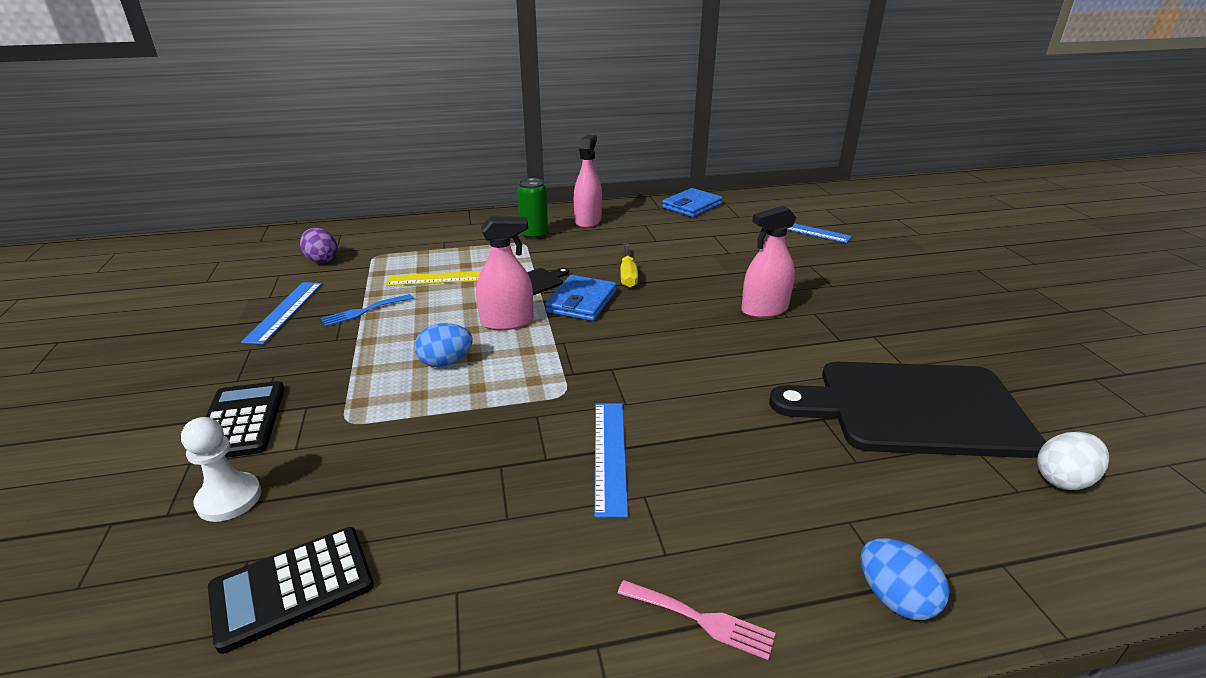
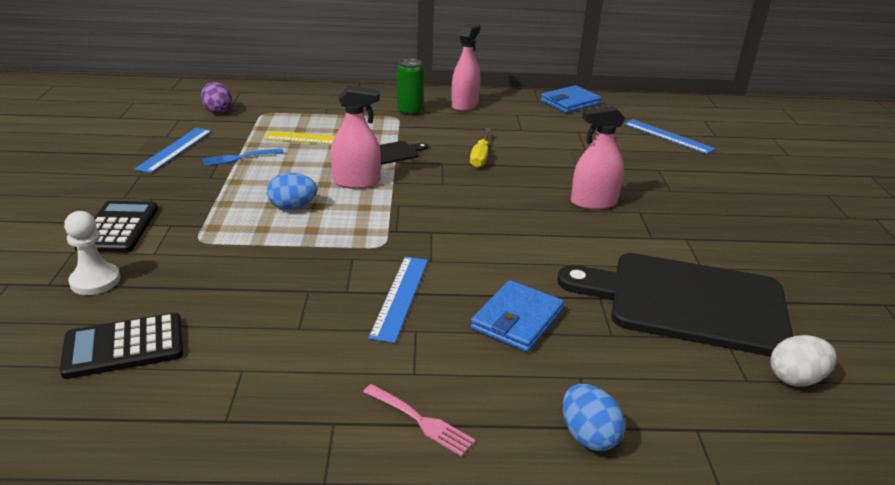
camera: 10 degrees right, 0 degrees up
blue wallet [545,275,617,321] -> blue wallet moved to [471,280,564,352]

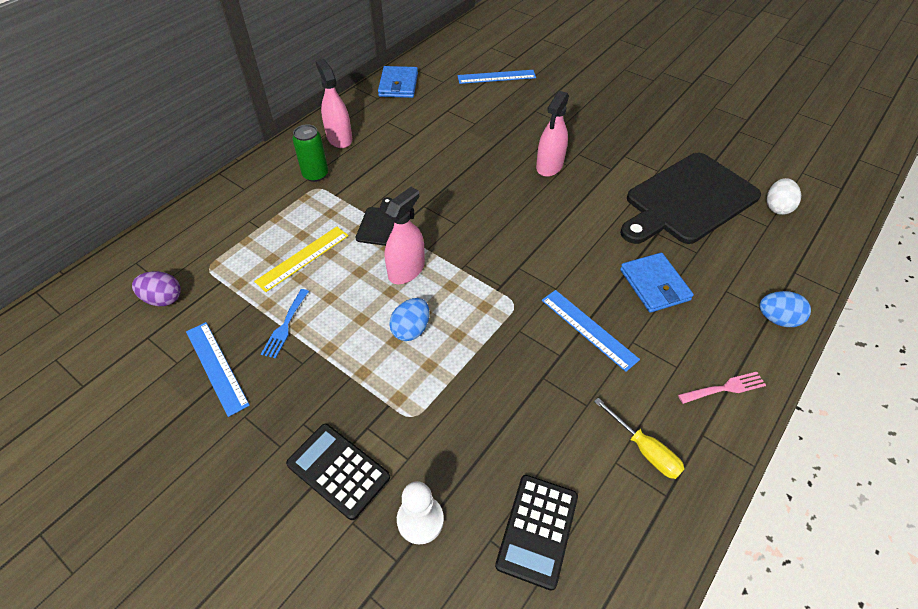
camera: 50 degrees left, 20 degrees up
yellow screwdriver [470,128,491,168] -> yellow screwdriver moved to [594,398,685,479]

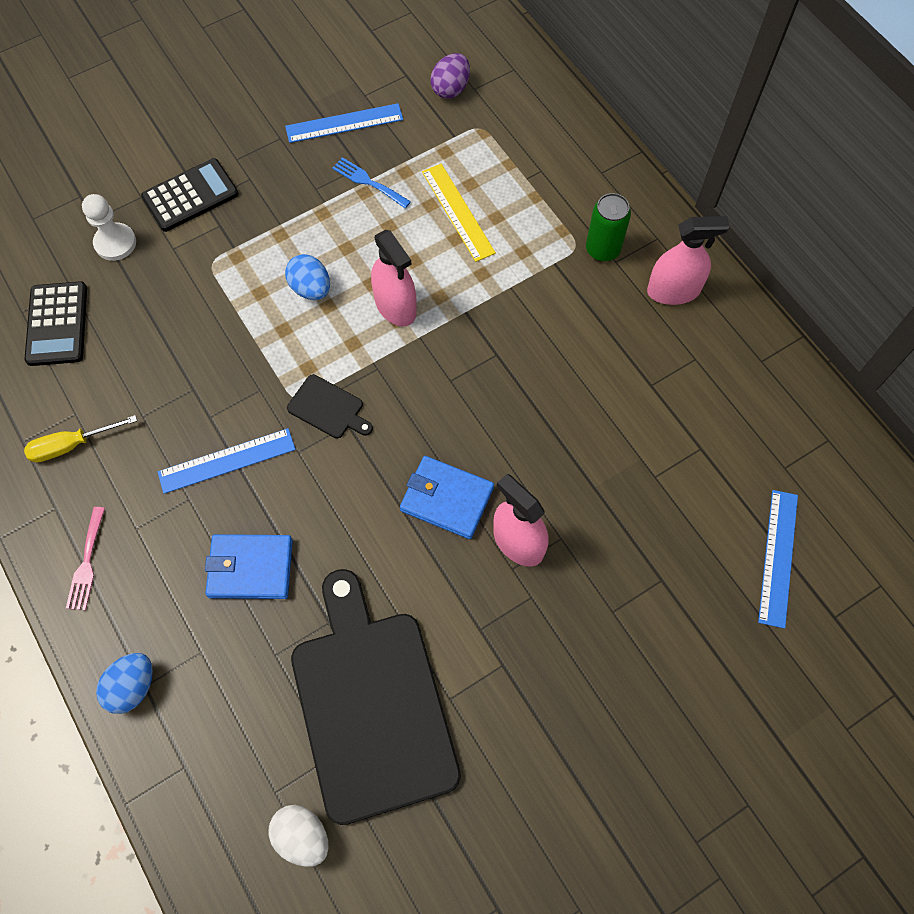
camera: 110 degrees right, 15 degrees up
black cutting board [356,197,394,246] -> black cutting board moved to [287,374,373,439]
blue wallet [378,66,418,98] -> blue wallet moved to [400,456,494,539]
black calculator [495,475,578,591] -> black calculator turned 135 degrees counterclockwise [24,281,87,366]

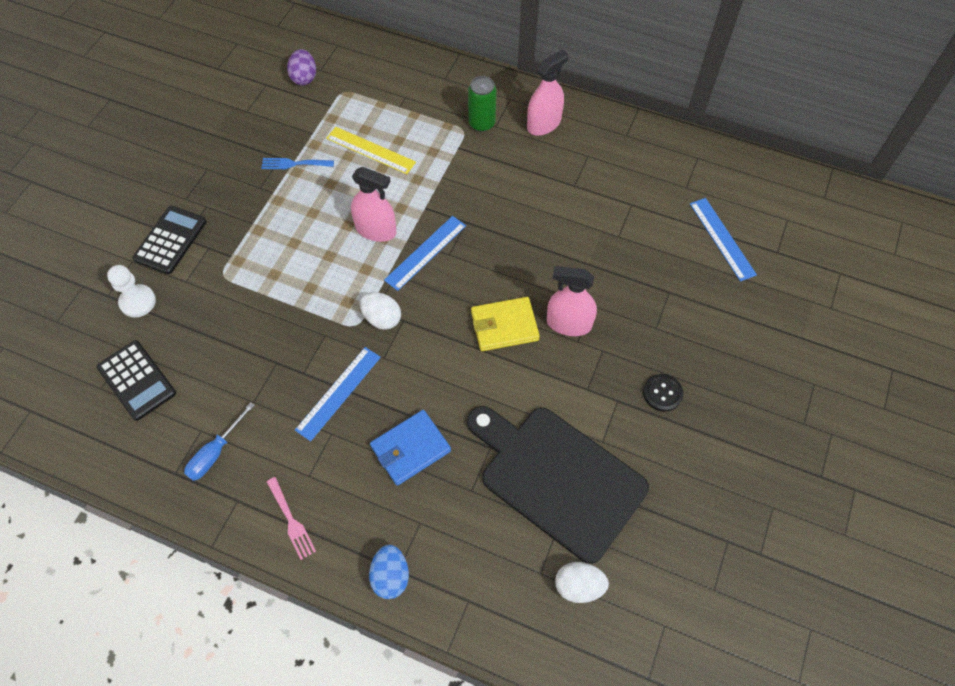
camera: 35 degrees left, 5 degrees down
yellow screwdriver [24,415,137,462] -> blue screwdriver [184,402,255,481]
blue ruler [285,103,403,143] -> blue ruler moved to [384,216,466,291]
blue egg [285,254,330,300] -> none
black cutting board [287,374,373,439] -> white egg [360,292,401,330]
blue wallet [400,456,494,539] -> yellow wallet [471,297,540,351]
none -> black button [643,374,683,412]

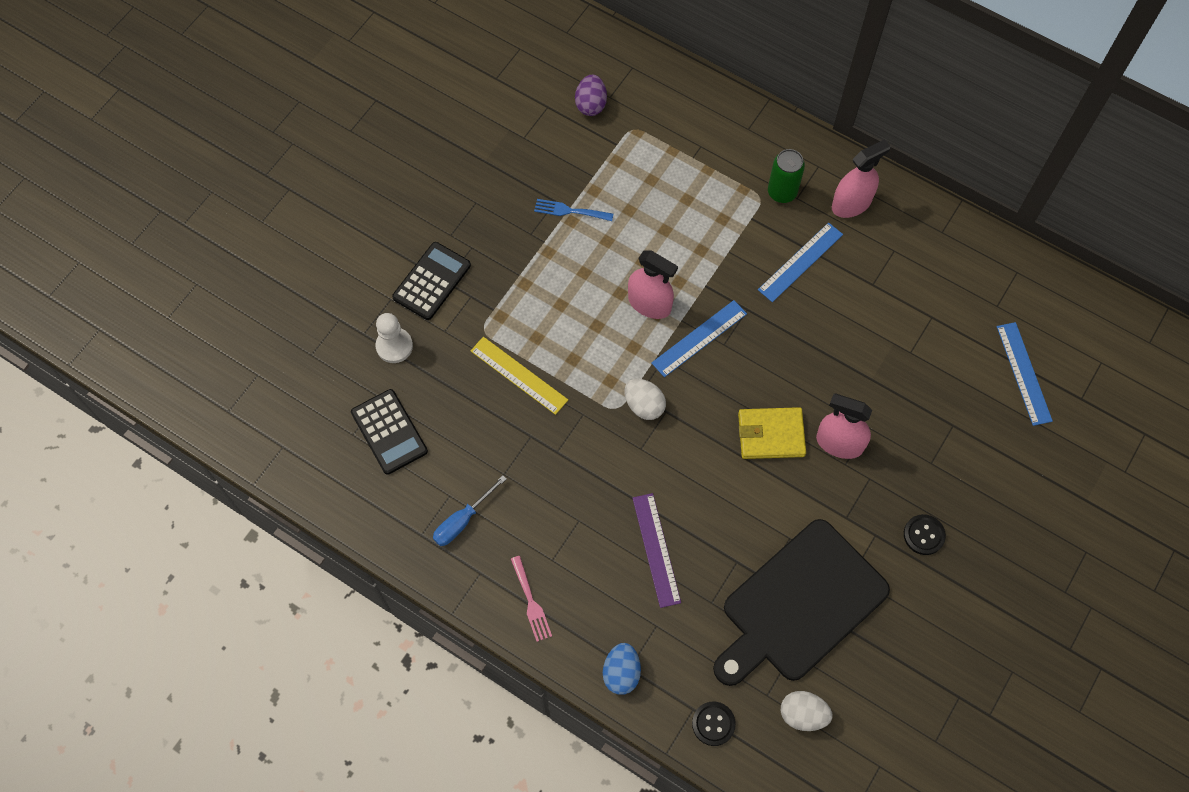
camera: 10 degrees right, 5 degrees up
blue ruler [295,347,381,441] -> blue ruler moved to [758,222,843,302]
yellow ruler [326,127,416,174] -> yellow ruler moved to [471,337,568,415]
blue wallet [370,410,451,486] -> purple ruler [632,493,681,608]
black cutting board [467,406,649,564] -> black cutting board turned 90 degrees counterclockwise [713,519,890,686]
none -> black button [692,701,736,746]

